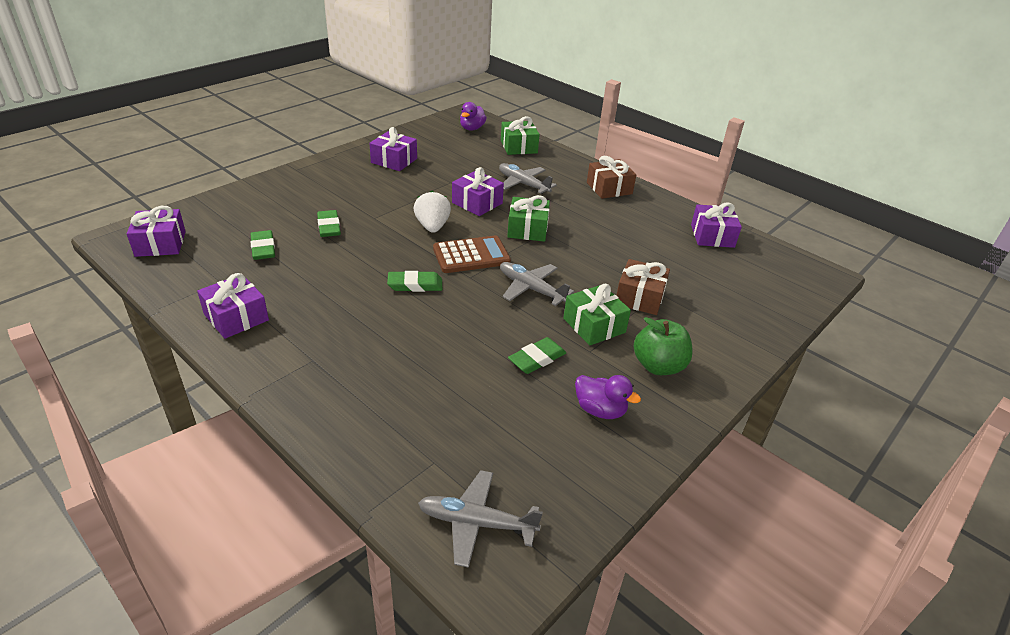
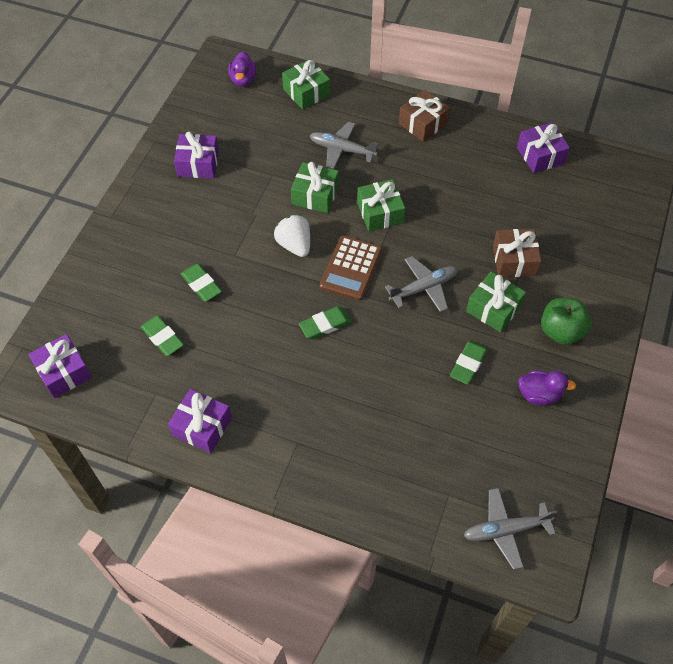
camera: 20 degrees left, 20 degrees up
brown calculator [433,236,511,273] -> brown calculator turned 150 degrees clockwise [320,236,382,301]
purple gift [452,167,504,216] -> green gift [291,162,339,213]
grey plane [500,262,574,306] -> grey plane turned 135 degrees clockwise [385,256,458,312]

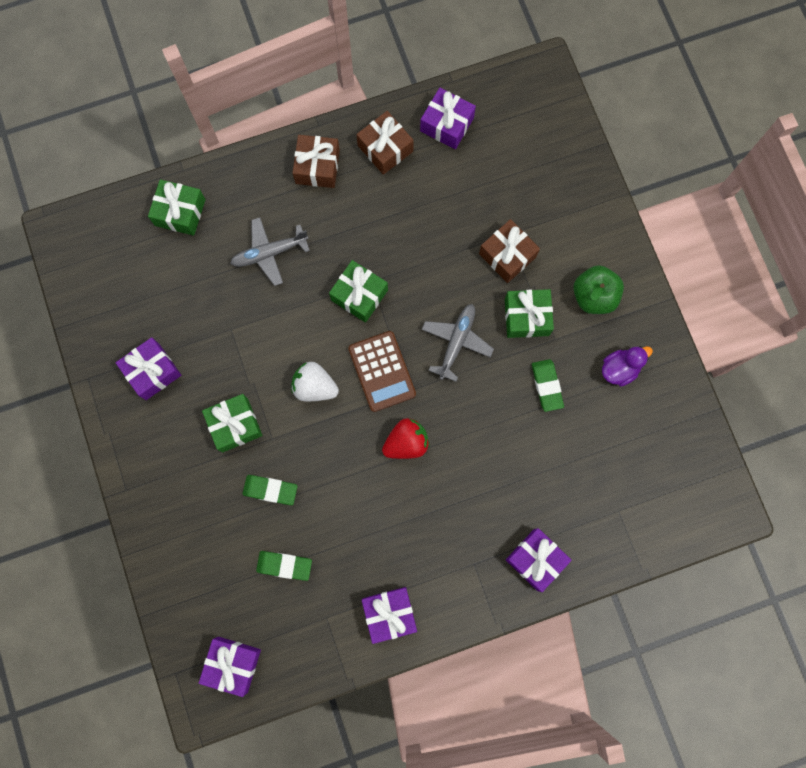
camera: 40 degrees left, 20 degrees up
purple duck [228,52,256,87] -> none
green gift [291,162,339,213] -> green gift moved to [202,394,262,453]
green eraser [299,306,352,339] -> red strawberry [382,418,430,459]
grey plane [464,488,557,570] -> none
none -> brown gift [356,111,414,175]
none -> purple gift [506,528,572,592]

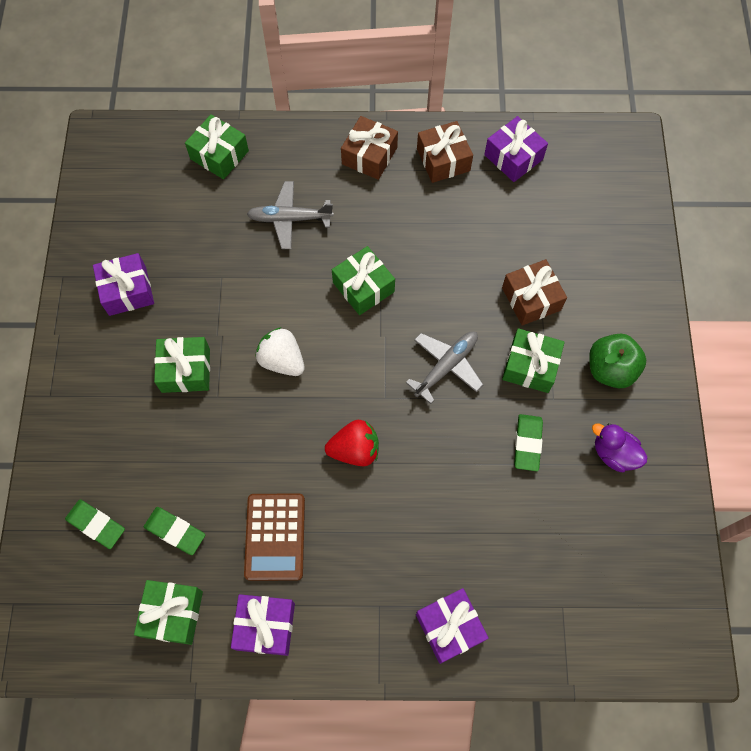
camera: 20 degrees right, 10 degrees down
purple gift [199,637,261,697] -> none
green eraser [242,475,298,505] -> green eraser moved to [65,499,125,549]
brown calculator [348,331,416,412] -> brown calculator moved to [244,494,305,581]
purple duck [602,346,653,387] -> purple duck turned 135 degrees counterclockwise [592,423,648,472]
none -> green gift [134,580,203,645]

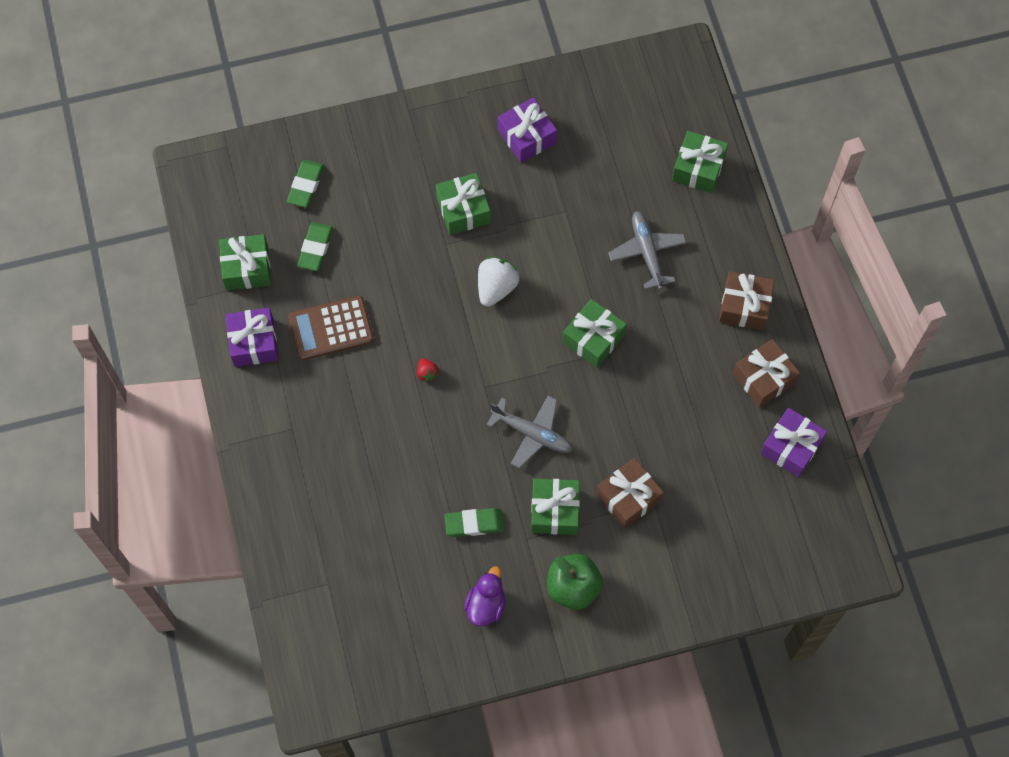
camera: 75 degrees right, 0 degrees up
red strawberry [325,420,379,466] -> red strawberry [417,358,438,382], size x0.50
purple gift [416,588,489,664] -> none

